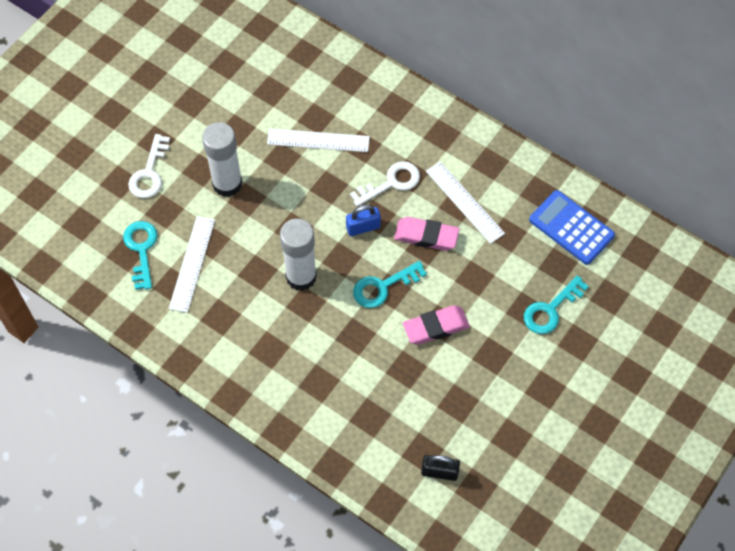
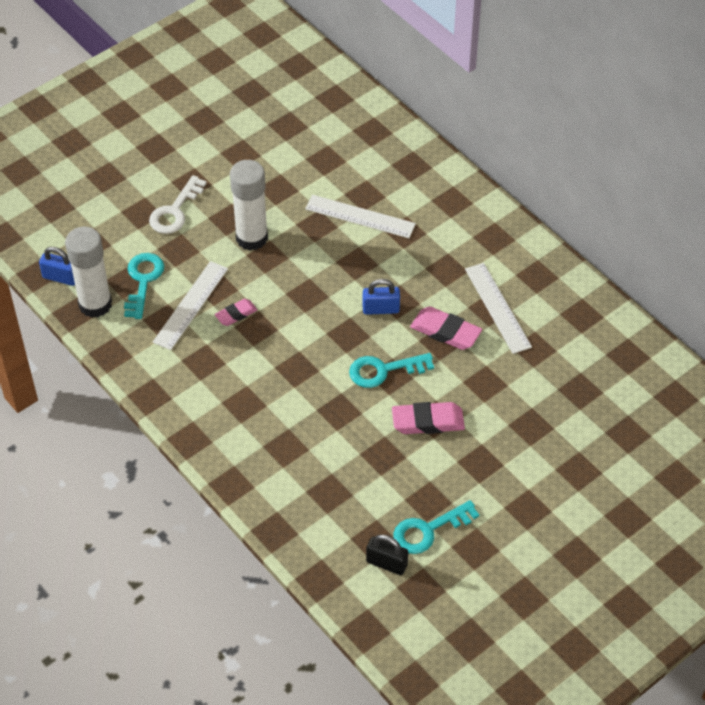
camera: 15 degrees right, 10 degrees down
white glue stick [280,219,317,291] -> white glue stick moved to [65,227,112,318]
white key [350,161,420,207] -> none
turquoise key [524,276,589,334] -> turquoise key moved to [393,500,479,554]
blue calculator [529,190,615,265] -> none
none -> blue padlock [39,247,75,286]
none -> pink eraser [215,299,257,326]

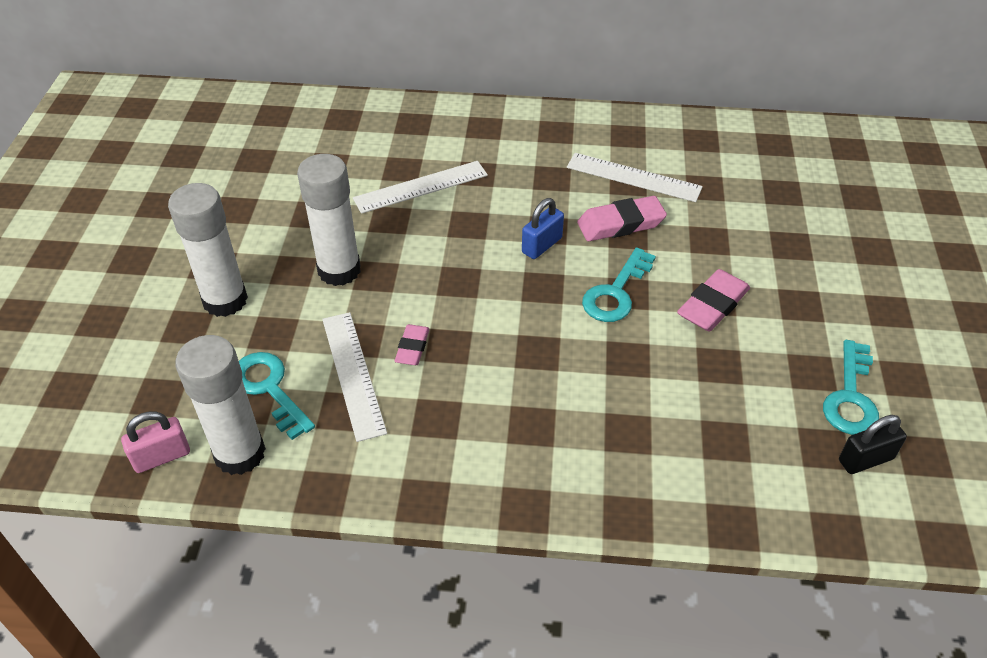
camera: 45 degrees left, 5 degrees down
blue padlock [39,247,75,286] -> pink padlock [121,411,190,473]
white key [149,175,207,234] -> white glue stick [168,183,248,317]

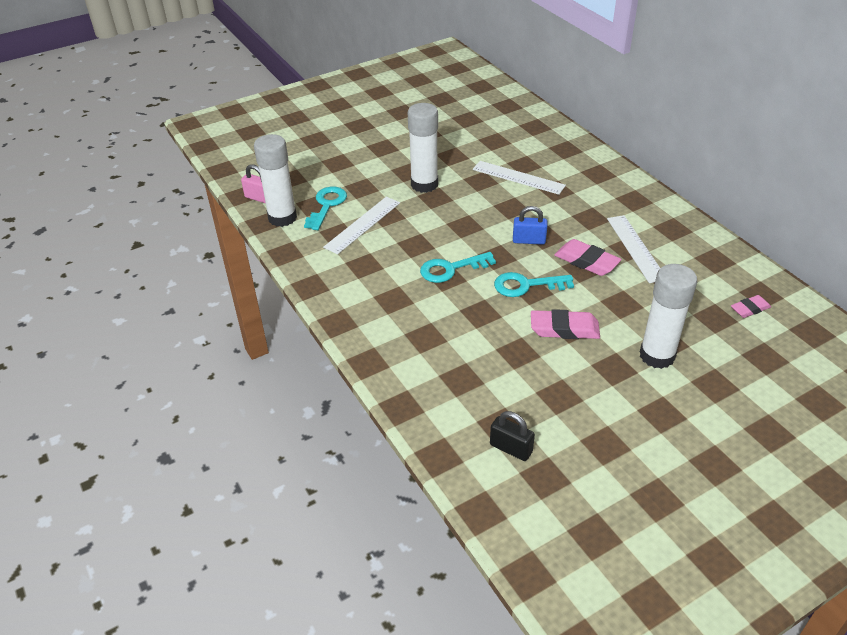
camera: 55 degrees right, 5 degrees down
white glue stick [168,183,248,317] -> white glue stick moved to [640,264,697,369]
pink eraser [395,324,430,365] -> pink eraser moved to [731,295,771,318]
turquoise key [823,340,879,435] -> turquoise key moved to [420,252,496,283]

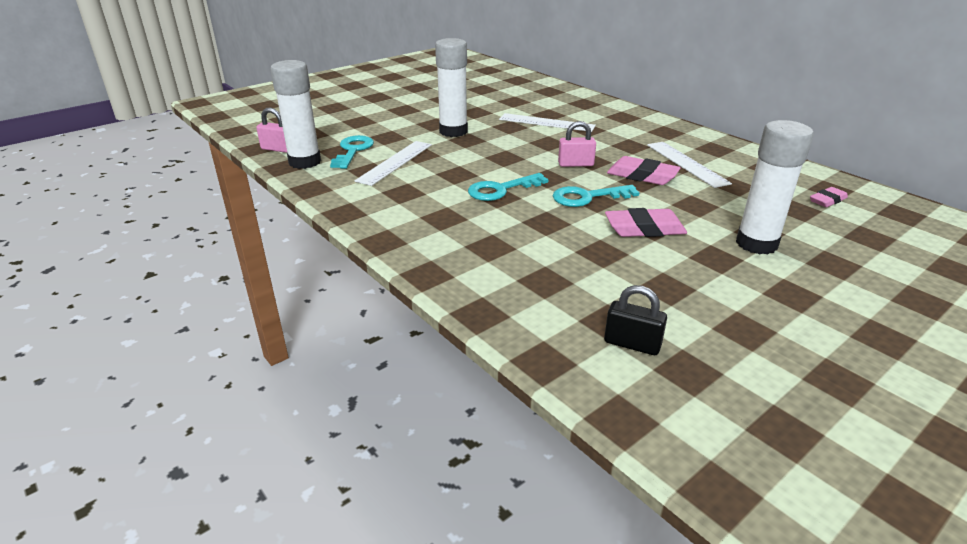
camera: 10 degrees left, 10 degrees down
blue padlock [513,206,548,245] -> pink padlock [558,121,596,167]

